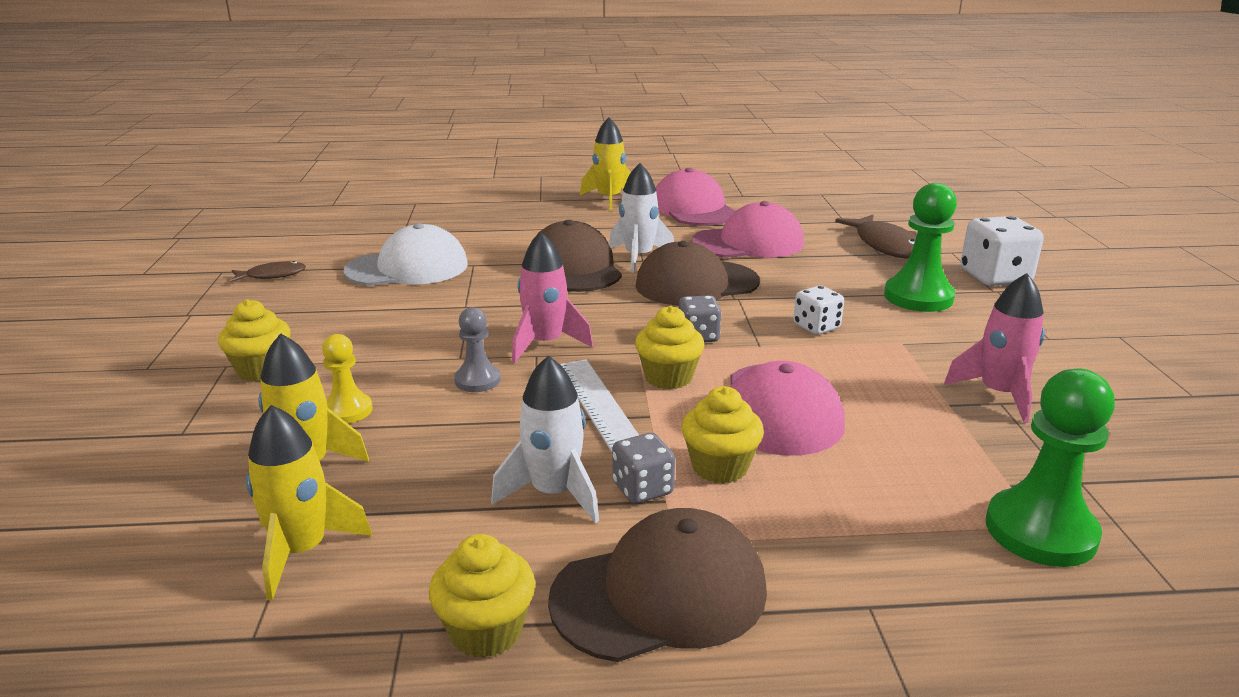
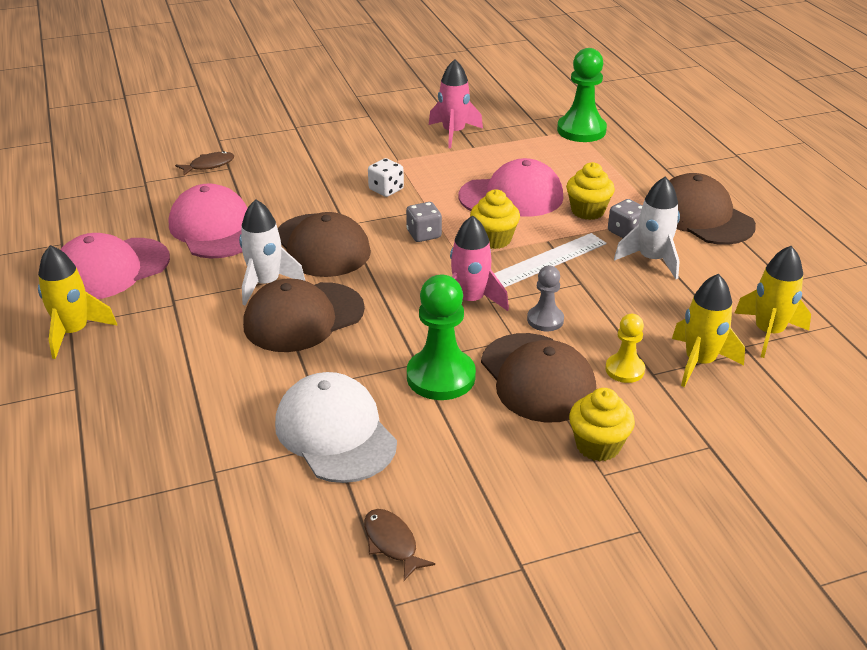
camera: 105 degrees left, 10 degrees up
yellow cupcake [429,534,535,658] -> none
brown fish [835,215,917,258] -> brown fish [175,151,234,176], size x0.57
green pawn [884,183,957,312] -> green pawn moved to [407,275,476,400]
white dice [960,216,1044,286] -> none
none -> brown cap [481,333,596,423]

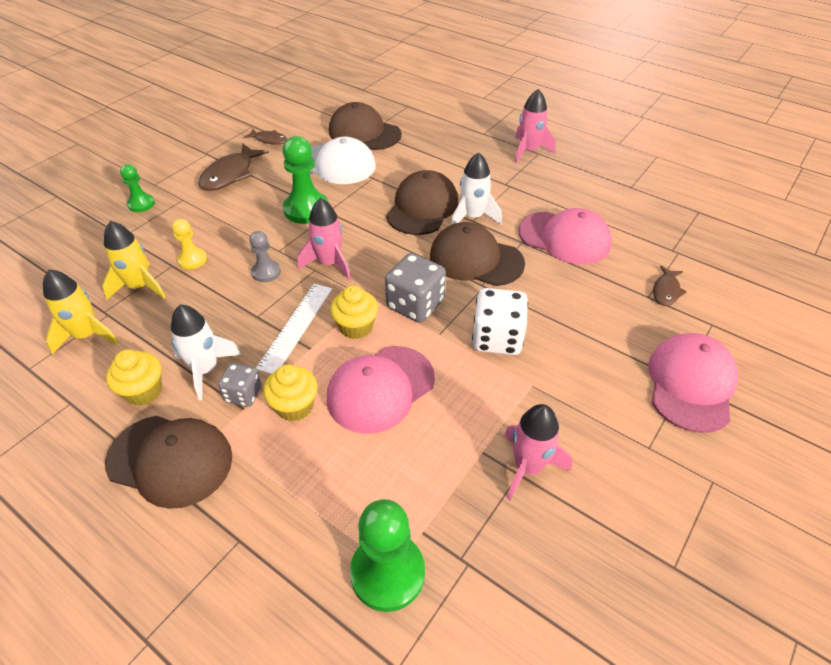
camera: 145 degrees right, 10 degrees up
yellow rocket [38,245,117,359] -> pink rocket [515,89,556,163]
pink cap [60,233,170,299] -> pink cap moved to [648,333,738,433]
white dice [368,158,404,197] -> white dice [472,288,528,355], size x1.70
grey dice [406,202,442,242] -> grey dice [385,253,446,323], size x1.70
brown cap [481,333,596,423] -> brown cap moved to [329,102,402,150]
yellow cupcake [569,388,635,461] -> yellow cupcake moved to [106,349,162,406]
none -> green pawn [120,164,155,212]
none -> brown fish [198,143,269,191]

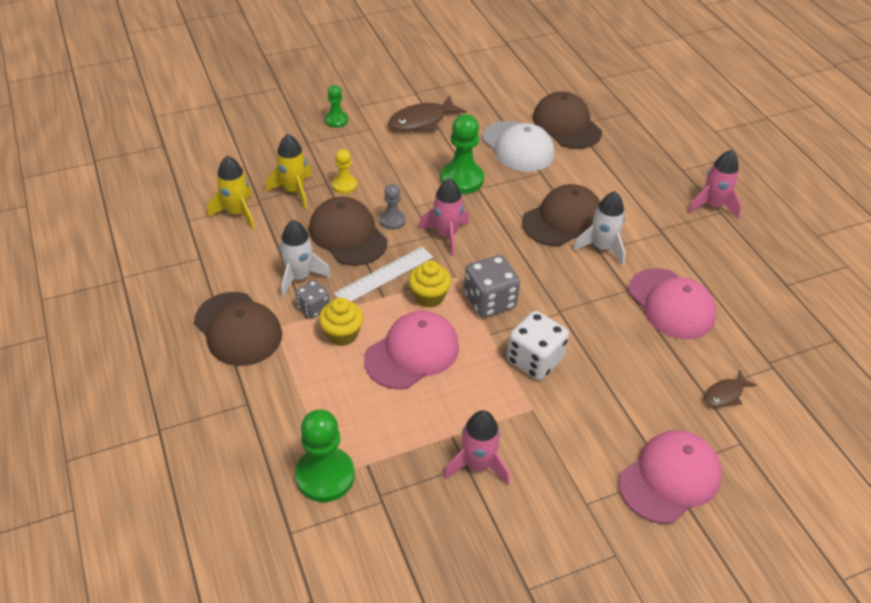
camera: 30 degrees right, 0 degrees up
yellow cupcake [106,349,162,406] -> none
brown fish [244,129,287,145] -> none
pink cap [327,346,435,434] -> pink cap turned 150 degrees clockwise [364,311,459,389]
brown cap [430,222,525,286] -> brown cap moved to [309,197,388,266]

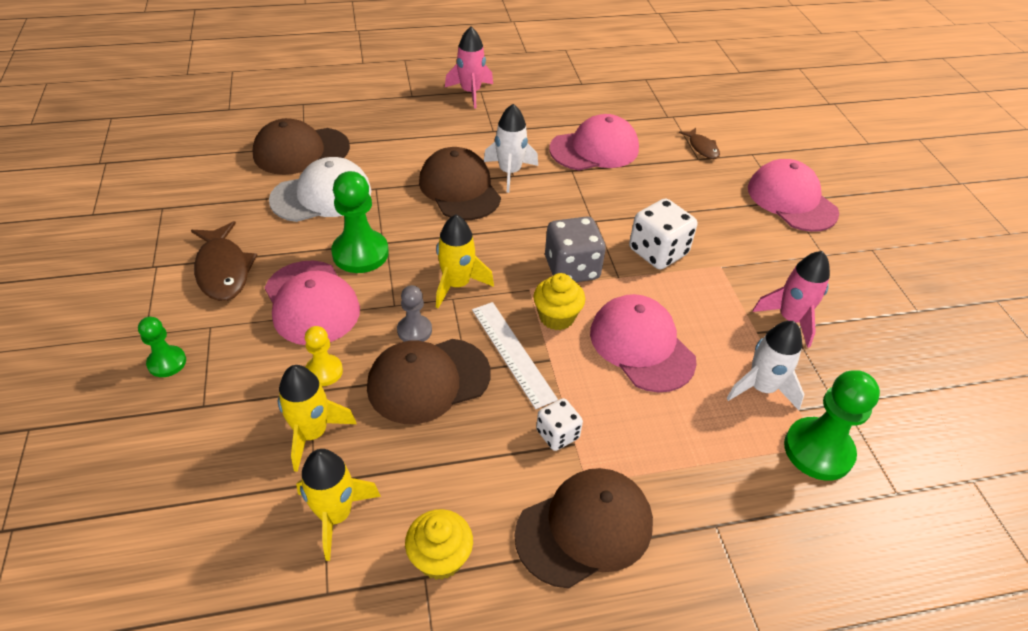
camera: 80 degrees left, 0 degrees up
white rocket [279,220,331,298] -> white rocket moved to [726,321,804,410]
grey dice [295,280,330,319] -> white dice [536,398,583,451]
yellow cupcake [319,298,364,346] -> yellow cupcake moved to [405,509,473,580]
pink rocket [418,178,469,256] -> yellow rocket [436,214,494,309]
none -> pink cap [265,261,360,345]

